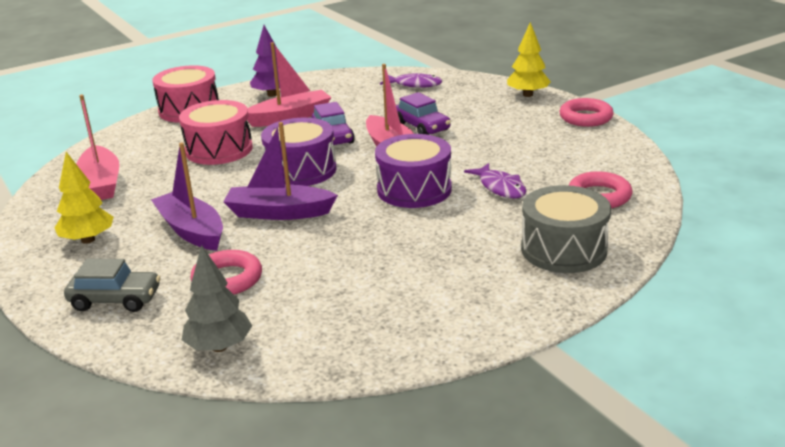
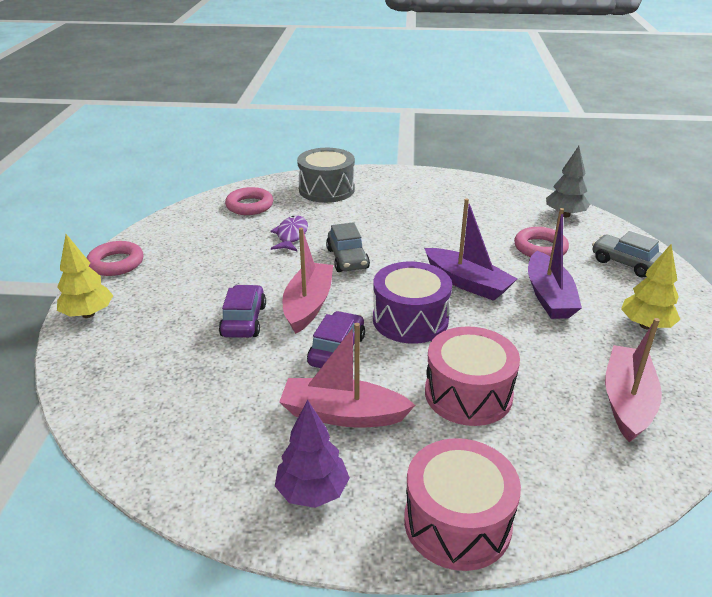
camera: 145 degrees left, 5 degrees up
purple drum [375,134,452,208] -> grey car [326,222,370,272]
purple fish [380,73,442,88] -> none

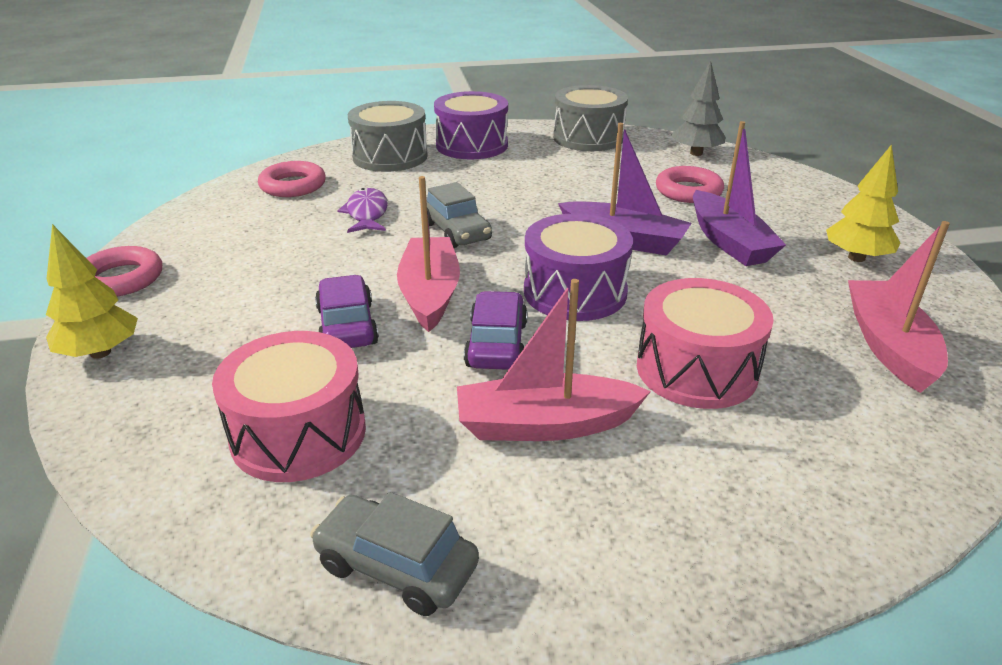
camera: 15 degrees left, 0 degrees up
purple tree [275,400,350,508] -> none
pink drum [404,438,521,571] -> pink drum moved to [212,331,366,482]
grey car [592,231,662,277] -> grey car moved to [310,492,479,616]
none -> purple drum [434,91,508,159]
none -> grey drum [553,85,628,151]

